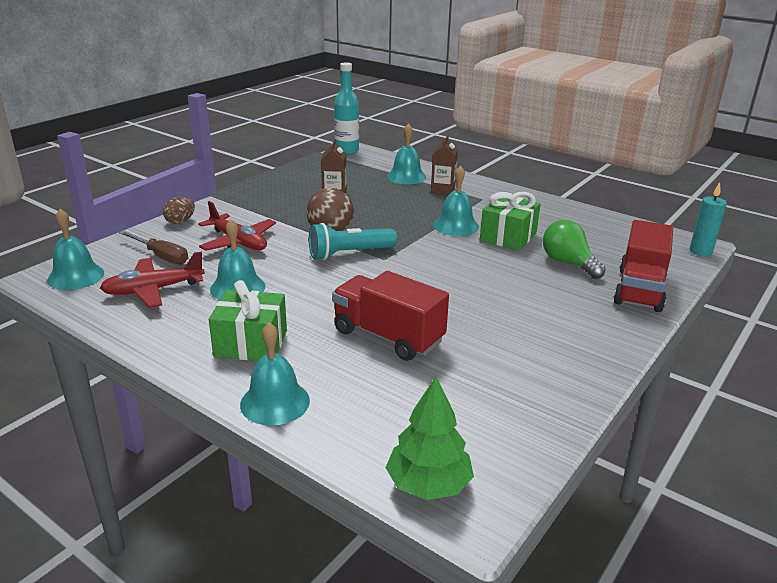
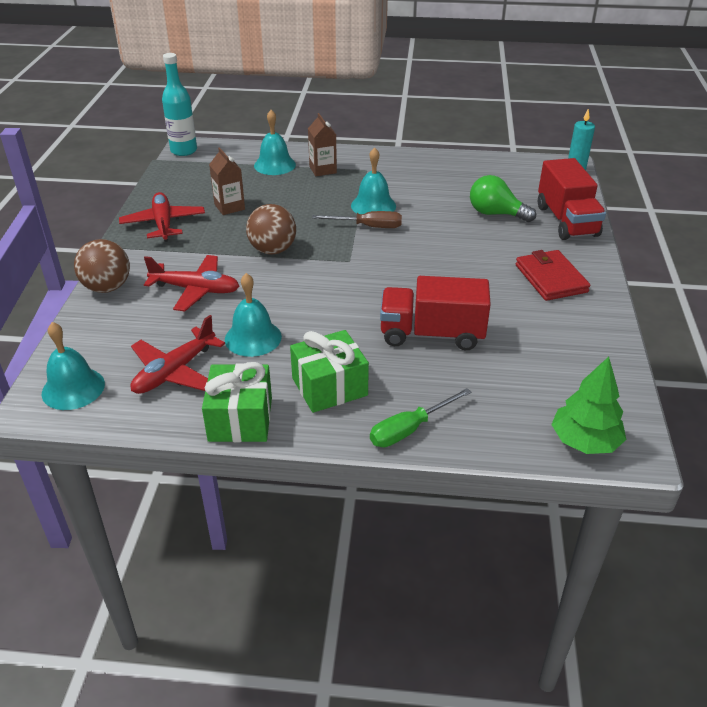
camera: 30 degrees left, 10 degrees up
brown screwdriver [119,230,188,264] -> brown screwdriver moved to [312,211,402,228]
brown egg [163,196,195,224] -> brown ball [74,239,130,293]
turquoise bell [240,322,310,426] -> green screwdriver [370,388,472,447]
turquoise flashlight [309,223,397,260] -> none
green gift [480,192,541,251] -> green gift moved to [202,362,272,442]
none -> red plane [119,192,205,242]
none -> red wallet [516,250,590,301]

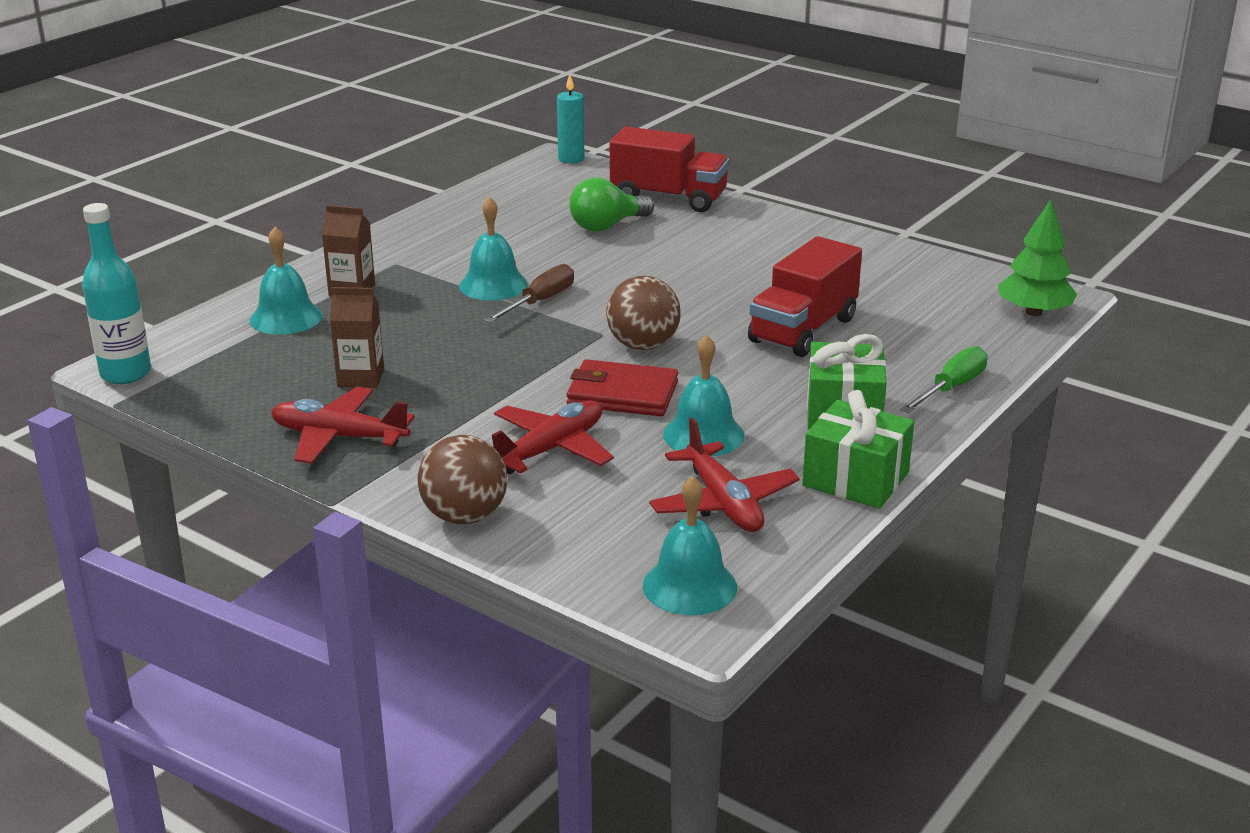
camera: 60 degrees left, 10 degrees down
brown ball [246,204,296,254] -> brown ball moved to [606,276,680,350]
green screwdriver [370,388,472,447] -> green screwdriver turned 135 degrees counterclockwise [900,346,988,413]
red wallet [516,250,590,301] -> red wallet moved to [566,359,678,416]

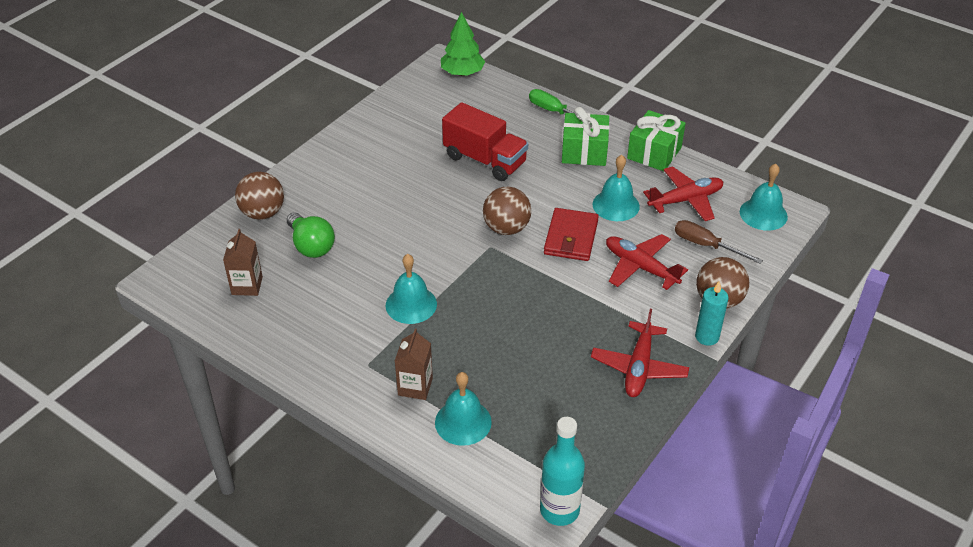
camera: 90 degrees left, 15 degrees up
brown carton [330,287,384,388] -> brown carton moved to [223,229,263,296]
brown screwdriver [484,264,574,323] -> brown screwdriver moved to [675,220,763,264]
turquoise candle [557,74,584,164] -> turquoise candle moved to [695,281,729,346]
red truck [610,127,729,212] -> brown ball [235,172,284,220]

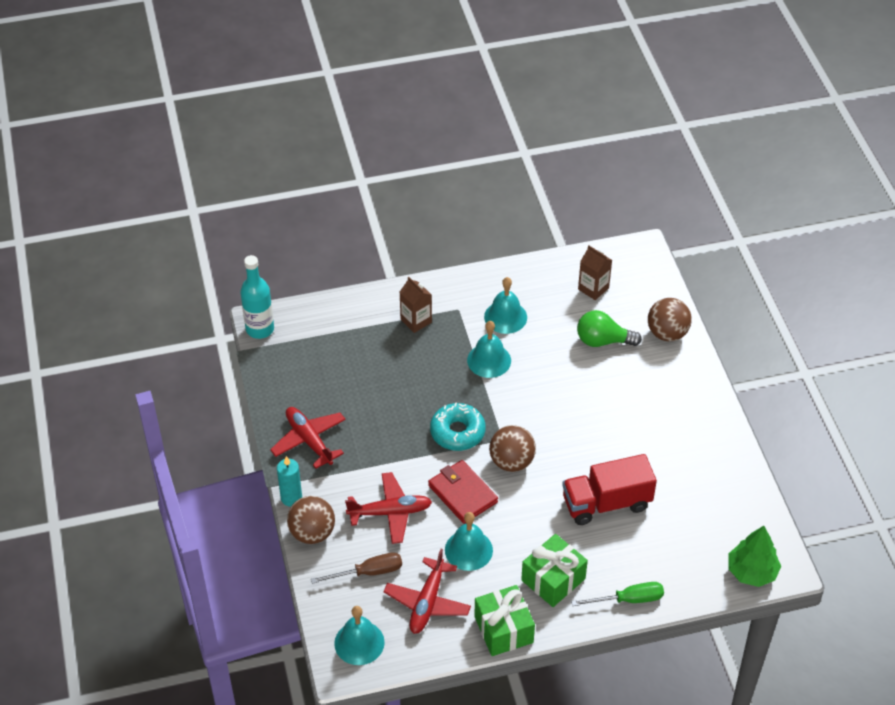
camera: 130 degrees right, 5 degrees up
turquoise bell [435,372,492,446] -> turquoise bell moved to [484,277,527,334]
none -> turquoise donut [430,402,486,451]

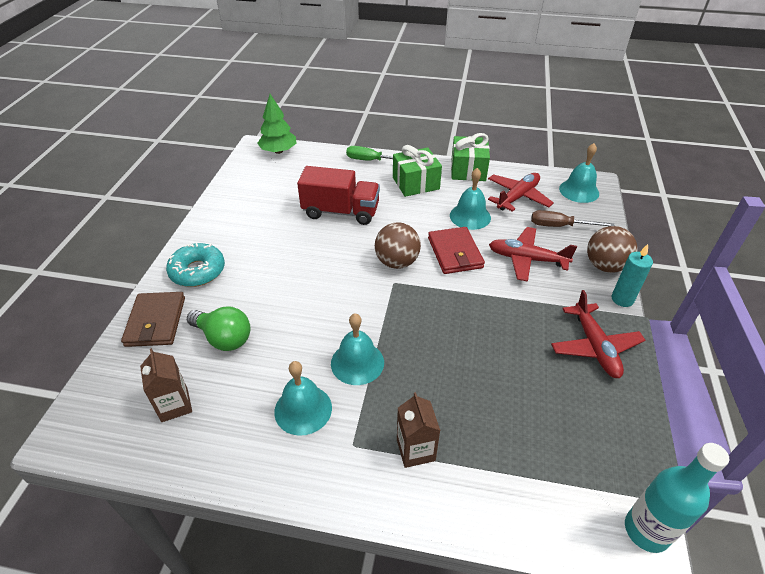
camera: 155 degrees left, 5 degrees down
turquoise donut [430,402,486,451] -> turquoise donut moved to [166,243,225,287]
brown ball [648,298,692,341] -> brown wallet [121,292,185,347]

